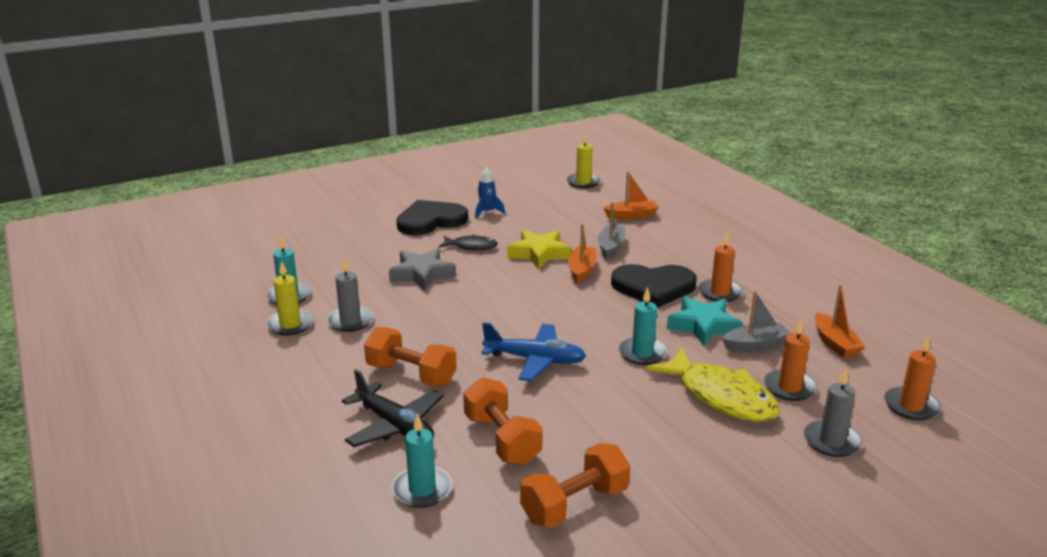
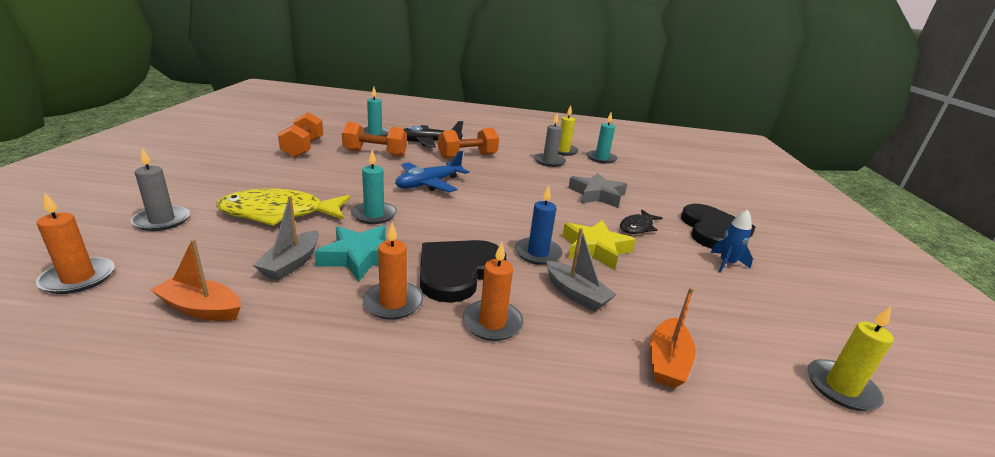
camera: 120 degrees right, 0 degrees up
orange boat [568,224,597,283] -> blue candle [515,185,563,265]
orange candle [764,319,817,401] -> orange candle moved to [463,242,524,341]

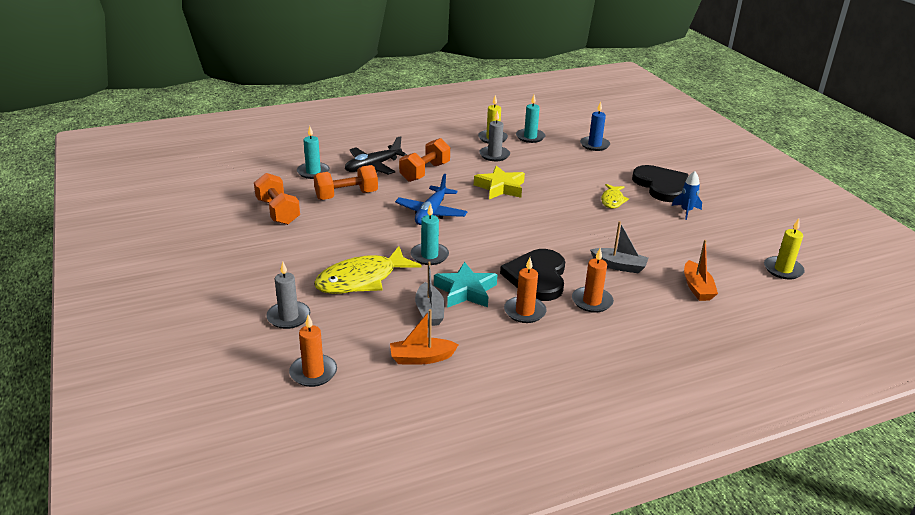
camera: 25 degrees left, 5 degrees up
blue candle [515,185,563,265] -> blue candle moved to [580,102,610,151]
yellow star [562,220,636,270] -> yellow star moved to [474,166,525,199]
grey star [568,172,627,208] -> none
black fish [620,210,663,234] -> yellow fish [601,184,629,209]

